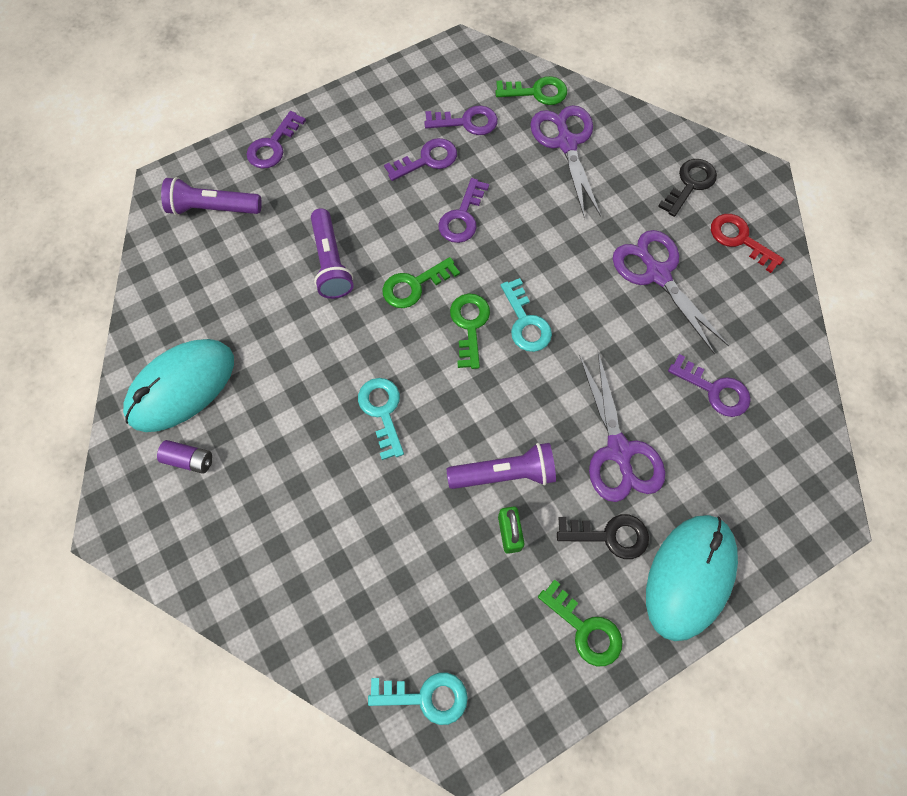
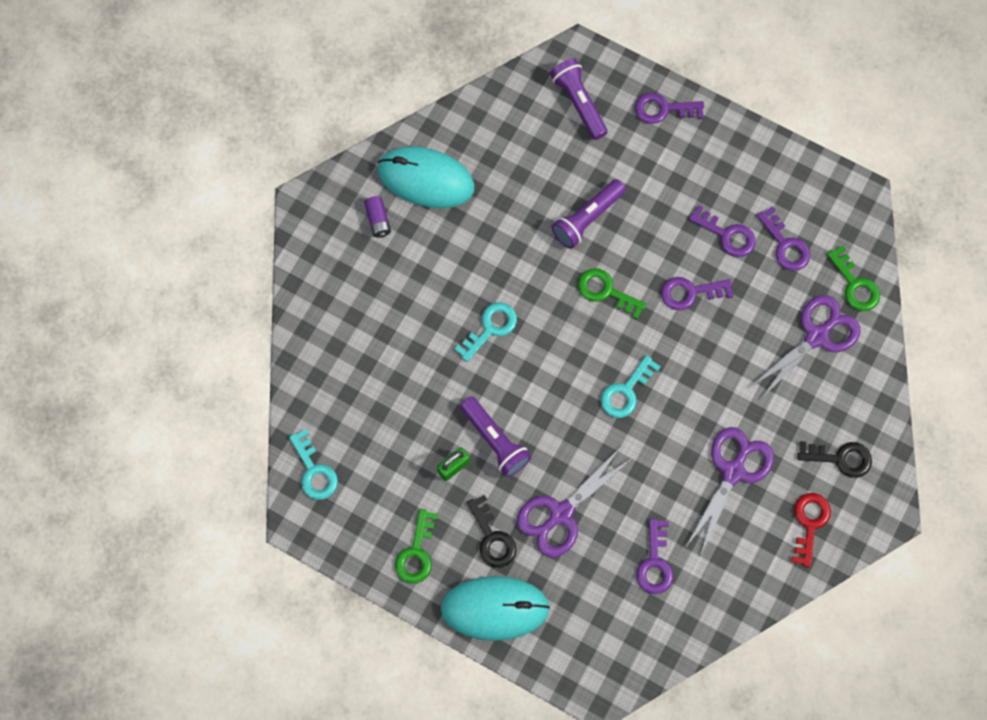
camera: 60 degrees right, 5 degrees up
green key [450,293,490,369] -> none

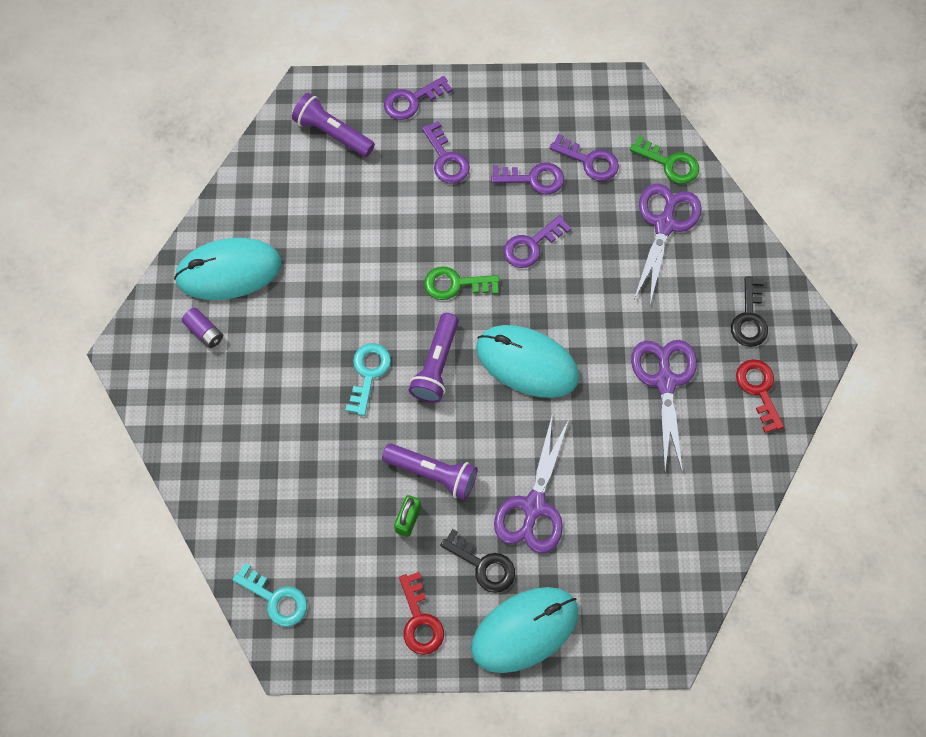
camera: 30 degrees left, 5 degrees down
green key [395,509,438,584] -> red key [399,572,444,655]
purple flashlight [551,179,626,249] -> purple flashlight moved to [409,313,459,403]
turquoise key [601,355,661,418] -> turquoise mouse [476,325,579,398]
purple key [636,519,673,594] -> purple key moved to [422,121,470,183]
black key [798,441,872,478] -> black key turned 120 degrees clockwise [731,276,768,347]

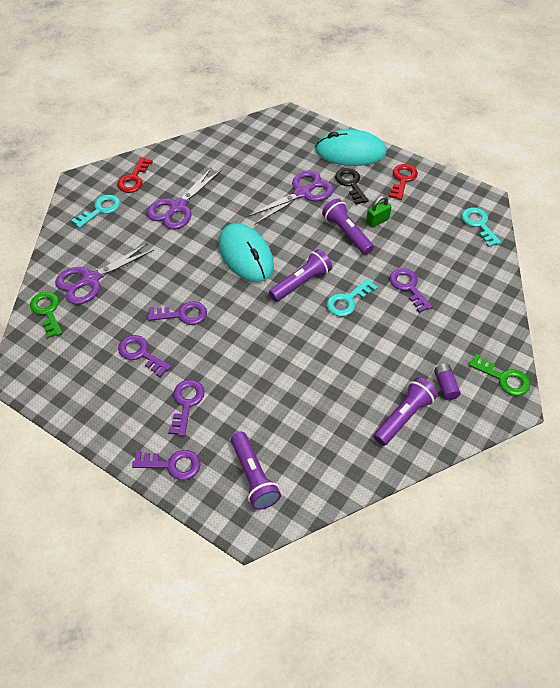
camera: 145 degrees left, 15 degrees down
turquoise mouse [174,238,282,300] -> purple flashlight [373,377,438,446]
green key [424,266,500,300] -> green key moved to [468,354,530,396]
purple key [549,134,619,181] -> purple key moved to [390,268,432,313]
black key [731,276,768,347] -> turquoise key [71,195,120,228]

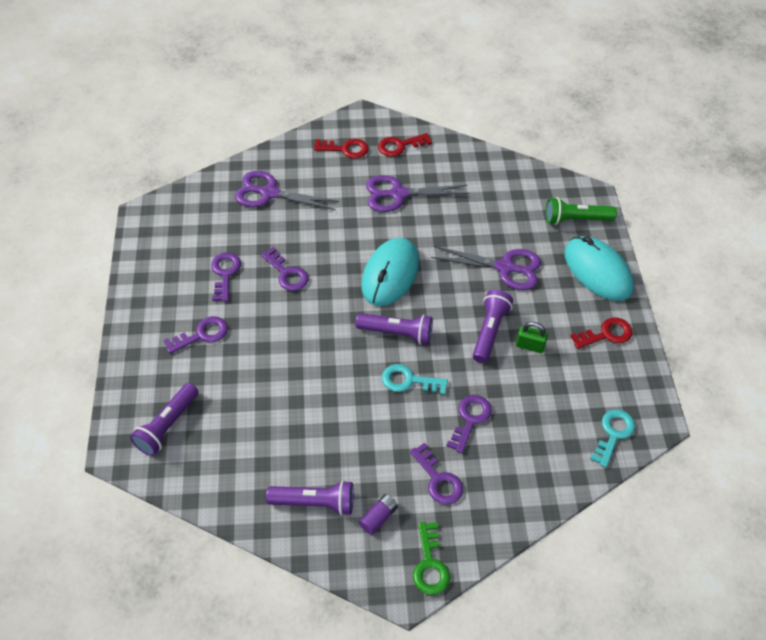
camera: 50 degrees right, 0 degrees up
green key [30,292,62,339] -> none
turquoise key [71,195,120,228] -> red key [314,139,369,159]
purple key [132,450,201,480] -> purple key moved to [410,443,463,505]
black key [335,168,369,205] -> none
none -> green flashlight [545,197,617,225]

